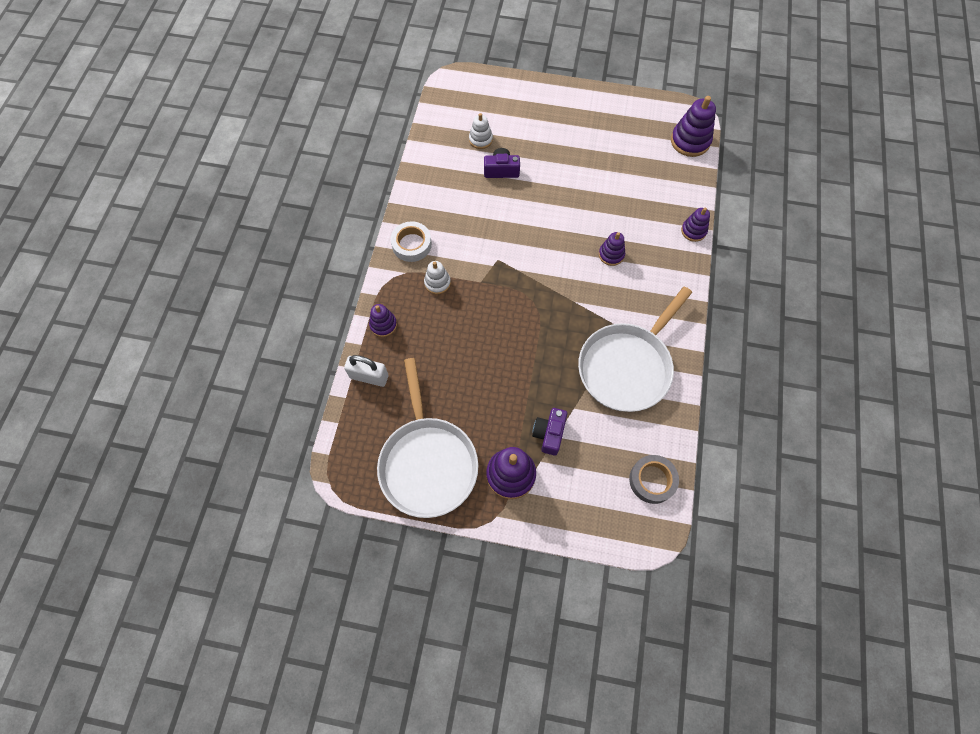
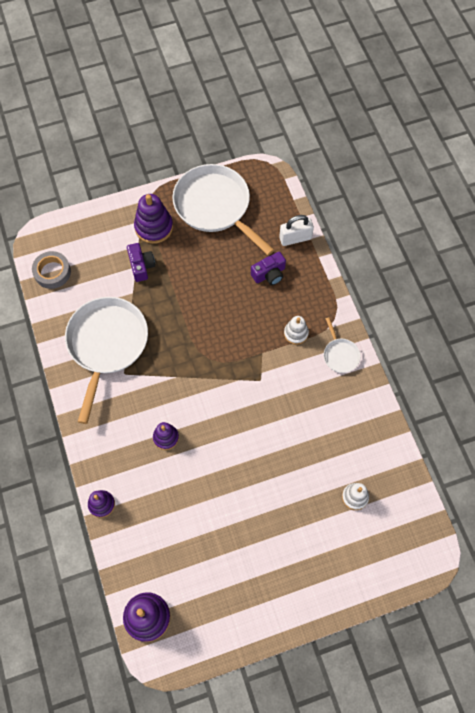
camera: 150 degrees right, 0 degrees up
purple stacking toy [369,304,397,337] -> none
white tape [391,221,432,262] -> white pan [324,317,361,373]
purple camera [484,148,520,178] -> purple camera moved to [251,252,286,285]

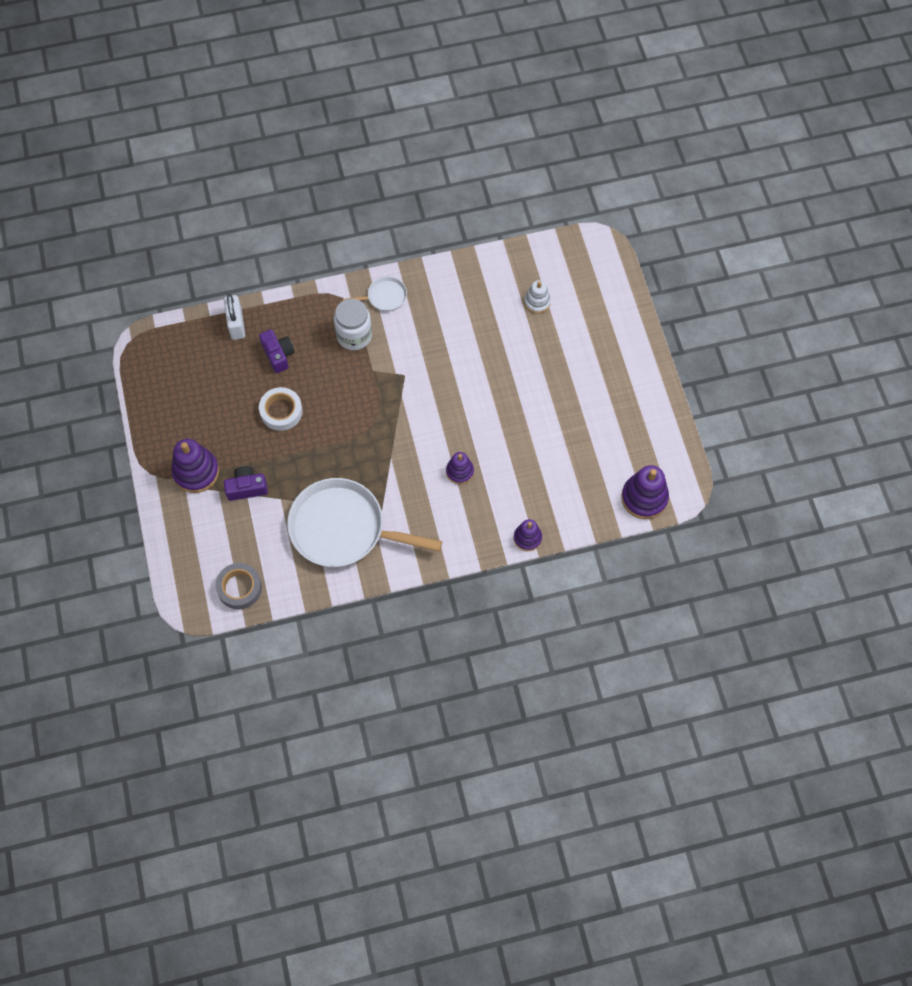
camera: 85 degrees left, 0 degrees up
white pan [172,164,274,255] -> none
white stacking toy [284,316,309,345] -> white jar [334,299,372,350]
none -> white tape [259,387,302,431]

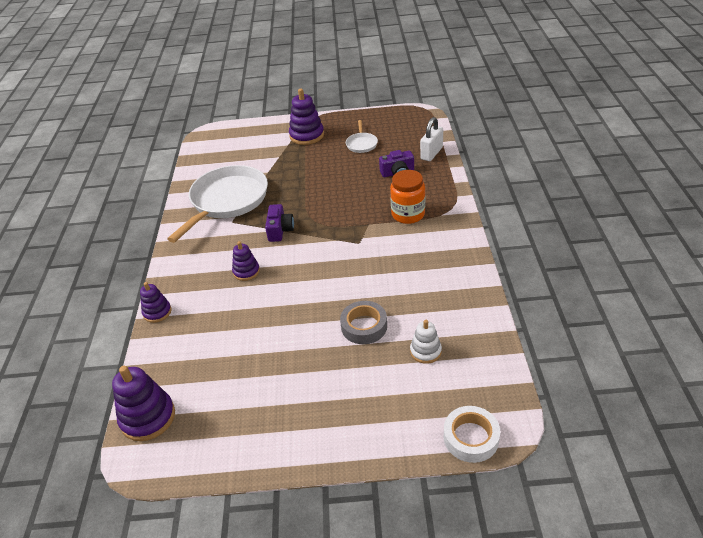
camera: 105 degrees right, 25 degrees down
grey tape [215,563,262,609] -> grey tape moved to [340,301,387,344]
white padlock [224,295,245,340] -> white padlock turned 60 degrees counterclockwise [420,117,443,161]
purple camera [224,466,268,501] -> purple camera moved to [265,204,294,242]
white tape [259,387,302,431] -> white tape moved to [444,406,500,463]
white jar [334,299,372,350] -> orange jar [390,170,425,224]
white pan [343,276,407,312] -> white pan moved to [346,120,378,153]

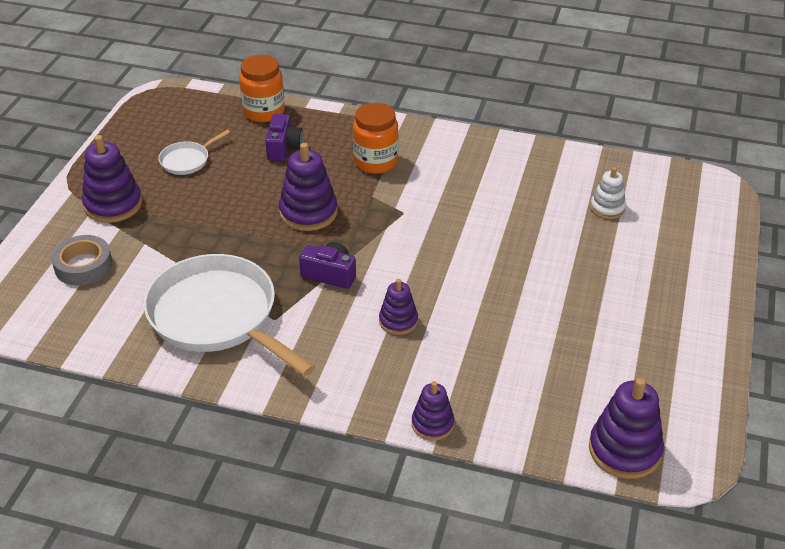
camera: 75 degrees left, 0 degrees up
grey tape [340,301,387,344] -> grey tape moved to [51,235,113,285]
white pan [346,120,378,153] -> white pan turned 120 degrees clockwise [158,130,230,175]
white padlock [420,117,443,161] -> orange jar [239,55,285,122]
white tape [444,406,500,463] -> none
none -> purple stacking toy [279,143,338,231]

